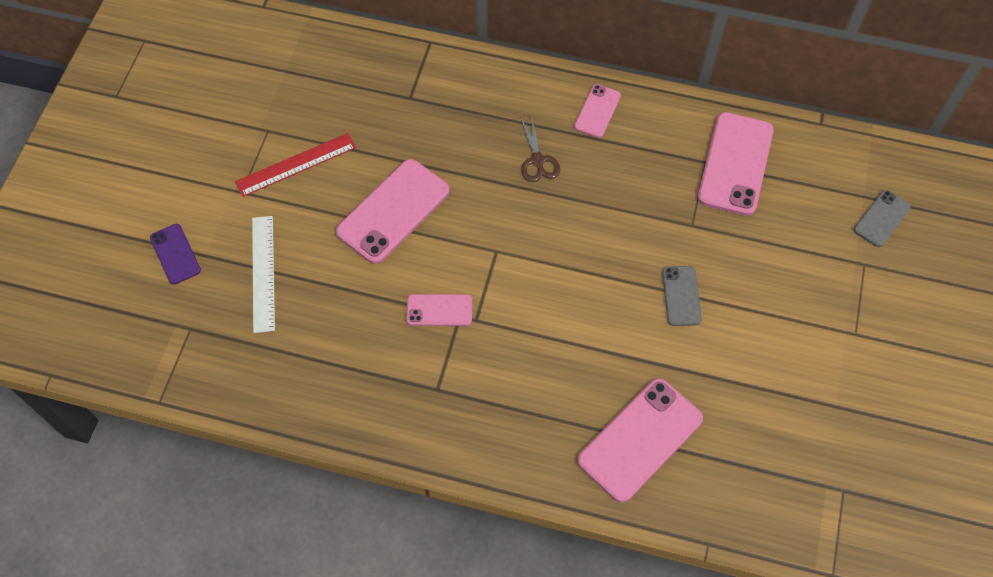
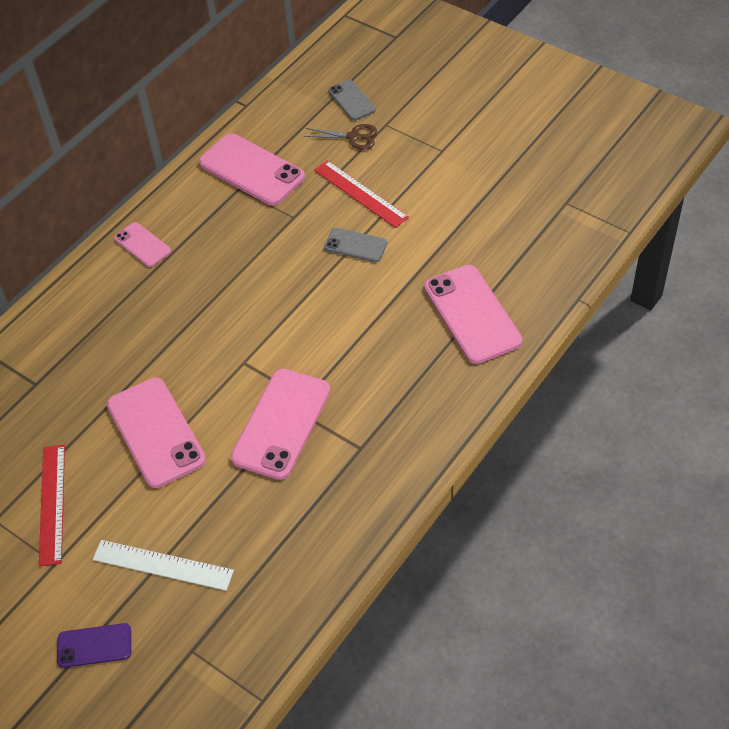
camera: 65 degrees left, 10 degrees down
pink phone [406,294,472,326] -> pink phone [231,369,330,480], size x1.85
brown scissors [520,114,560,182] -> brown scissors moved to [304,124,377,150]
none -> red ruler [314,160,409,228]

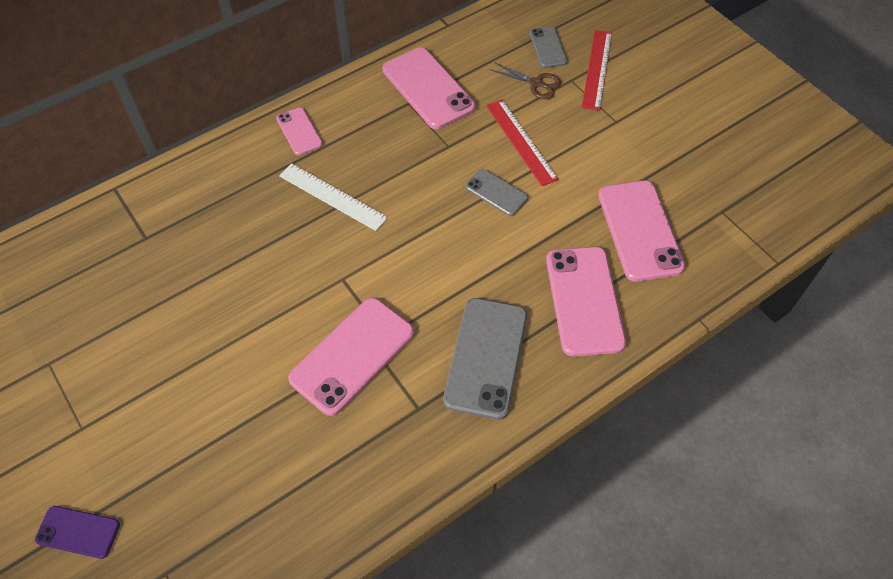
camera: 15 degrees right, 5 degrees up
red ruler [39,445,65,567] -> red ruler moved to [582,30,612,111]
white ruler [93,540,234,591] -> white ruler moved to [279,163,388,231]
pink phone [107,377,206,488] -> pink phone moved to [598,181,685,282]
none -> grey phone [443,298,527,420]

